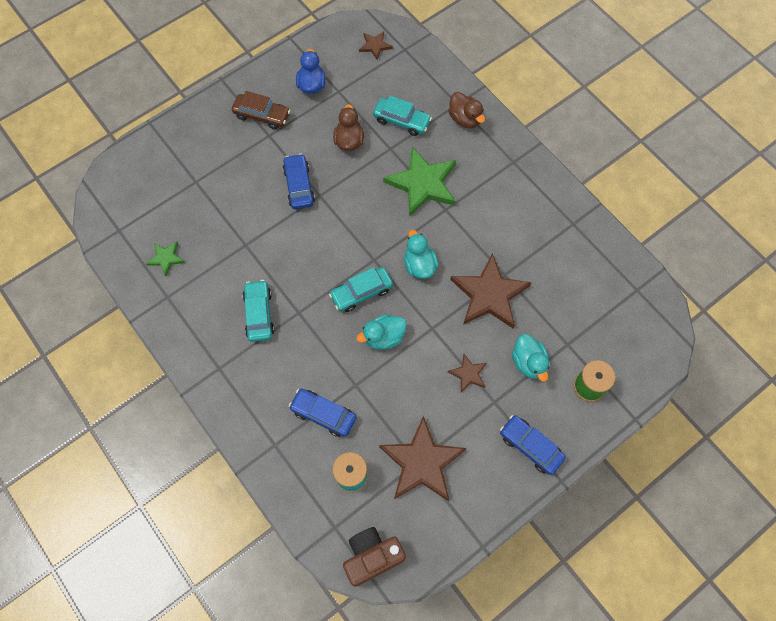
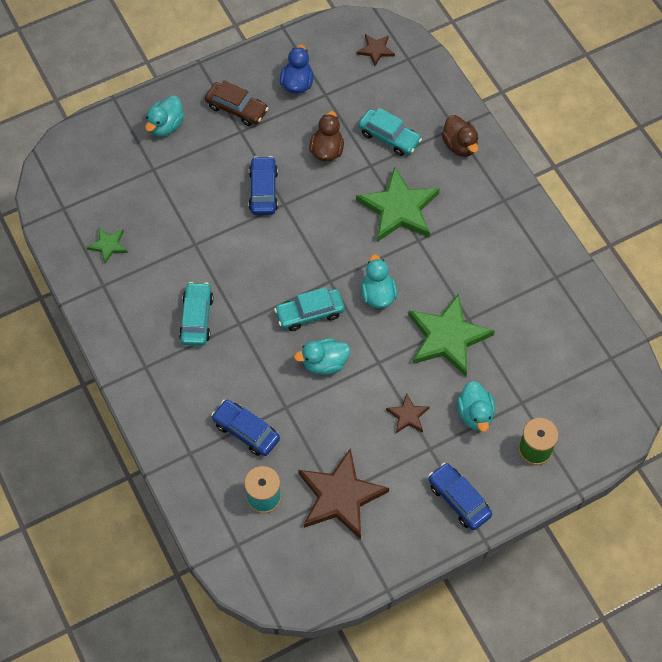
camera: 10 degrees right, 5 degrees down
brown camera [343,527,406,587] -> none
brown star [450,253,532,329] -> green star [408,294,495,376]
none -> turquoise duck [145,96,184,136]

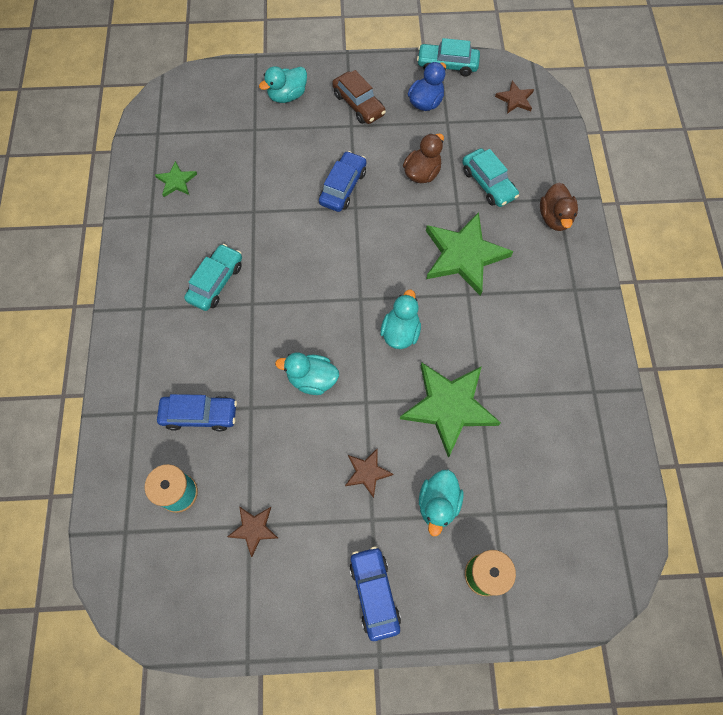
camera: 25 degrees right, 5 degrees up
blue car [211,399,280,456] -> blue car turned 120 degrees clockwise [157,394,237,431]
turquoise car [274,287,345,331] -> turquoise car moved to [417,38,480,76]
brown star [298,448,389,539] -> brown star [227,506,278,557], size x0.48

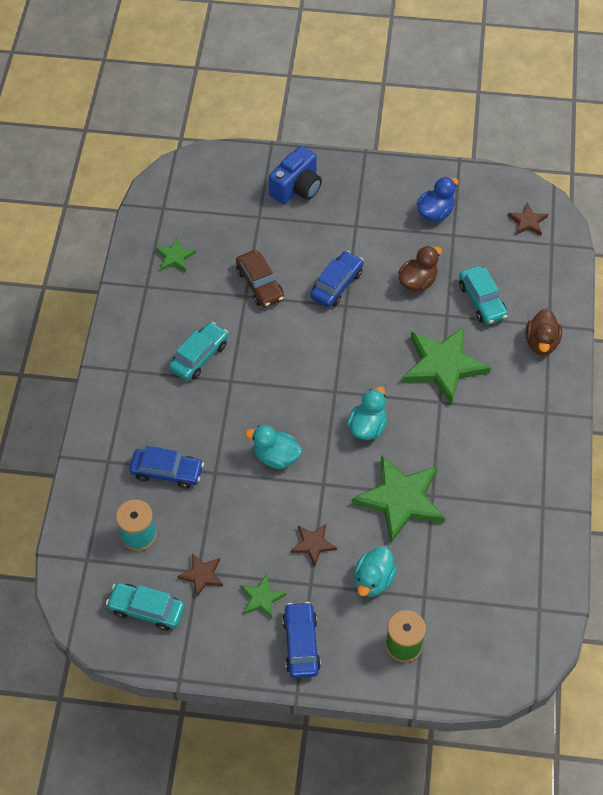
camera: 10 degrees right, 10 degrees down
turquoise duck [259,66,307,103] -> blue camera [268,146,322,204]
brown car [332,70,386,124] -> brown car moved to [236,250,284,308]
turquoise car [417,38,480,76] -> turquoise car moved to [106,583,185,631]
none -> green star [240,574,287,618]

